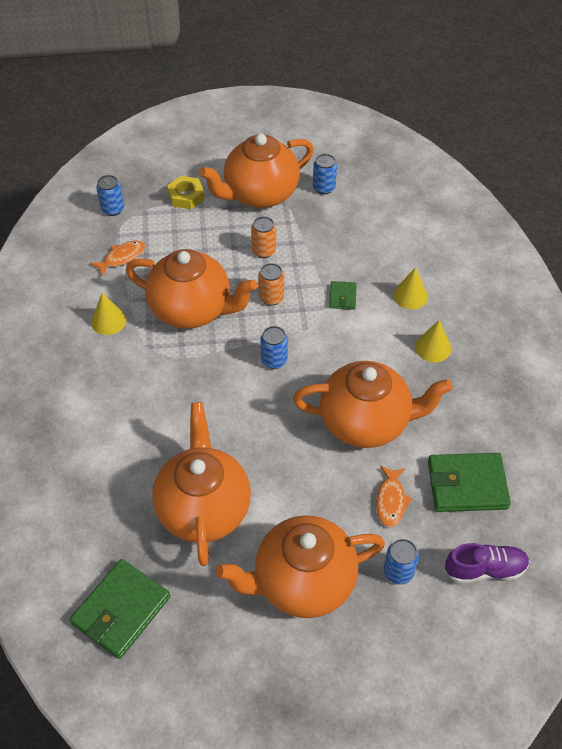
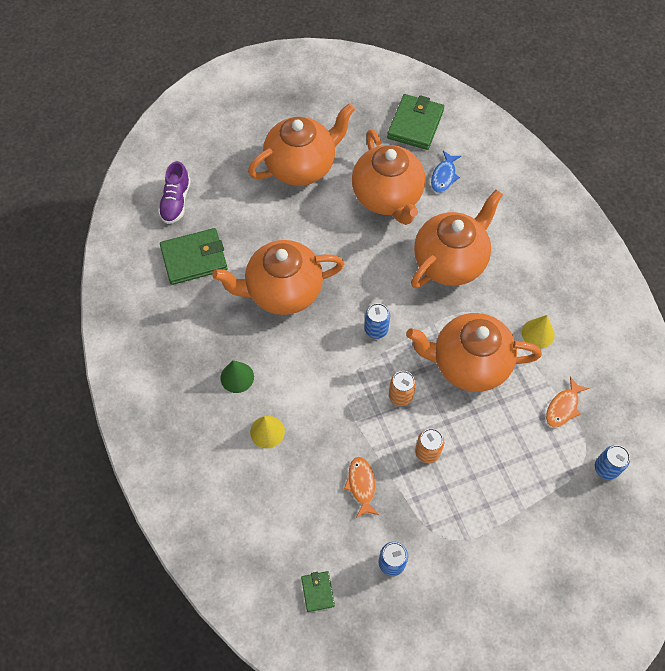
camera: 165 degrees right, 10 degrees up
yellow nut [167,176,205,209] -> none
orange teapot [199,134,314,208] -> orange teapot moved to [411,190,503,288]
green wallet [329,281,357,310] -> green wallet moved to [301,571,335,612]
orange fish [376,465,412,527] -> orange fish moved to [344,457,379,518]
blue can [384,539,419,584] -> none
yellow cone [415,320,451,362] -> green cone [220,360,254,393]
purple shoe [444,543,530,583] -> purple shoe turned 60 degrees counterclockwise [158,161,191,224]
none -> blue fish [431,151,461,193]

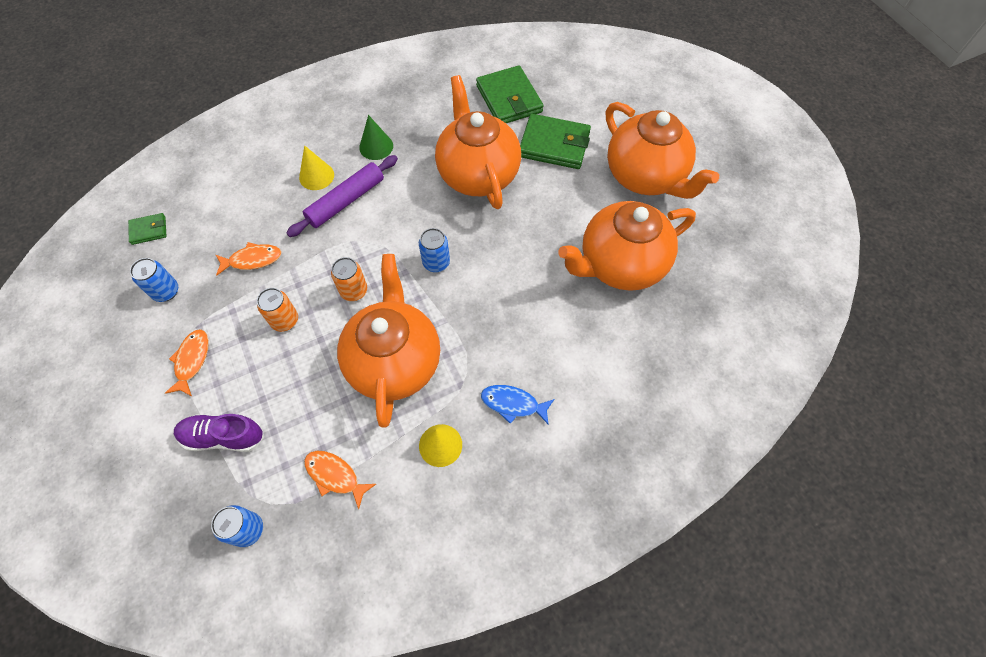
camera: 85 degrees right, 0 degrees up
purple shoe [158,161,191,224] -> purple shoe moved to [174,414,264,452]
green wallet [387,94,444,150] -> green wallet moved to [520,114,591,169]
orange teapot [411,190,503,288] -> none
blue fish [431,151,461,193] -> blue fish moved to [481,385,555,425]
none -> orange fish [165,329,209,396]
none -> purple rolling pin [286,155,398,237]

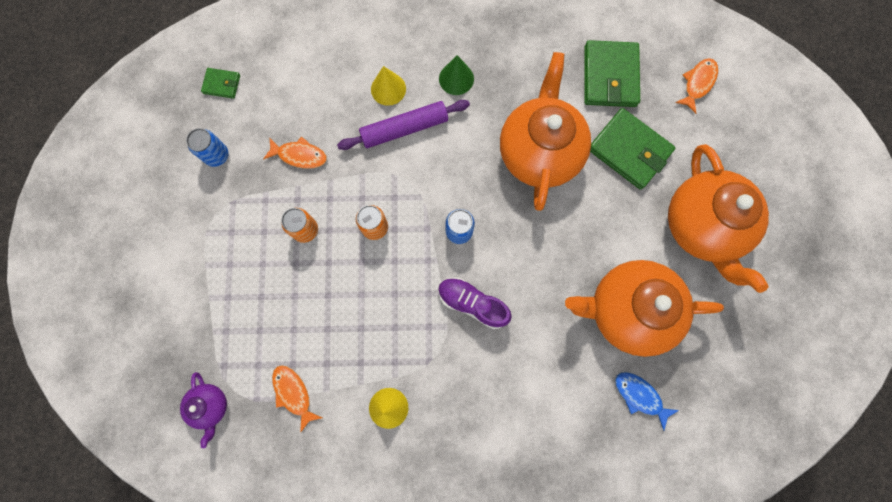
camera: 25 degrees right, 15 degrees up
orange fish [165,329,209,396] -> orange fish moved to [675,58,718,114]
purple shoe [174,414,264,452] -> purple shoe moved to [438,277,512,329]
blue can [211,505,263,547] -> purple teapot [180,372,227,448]
orange teapot [337,254,440,427] -> none
blue fish [481,385,555,425] -> blue fish moved to [615,372,679,431]

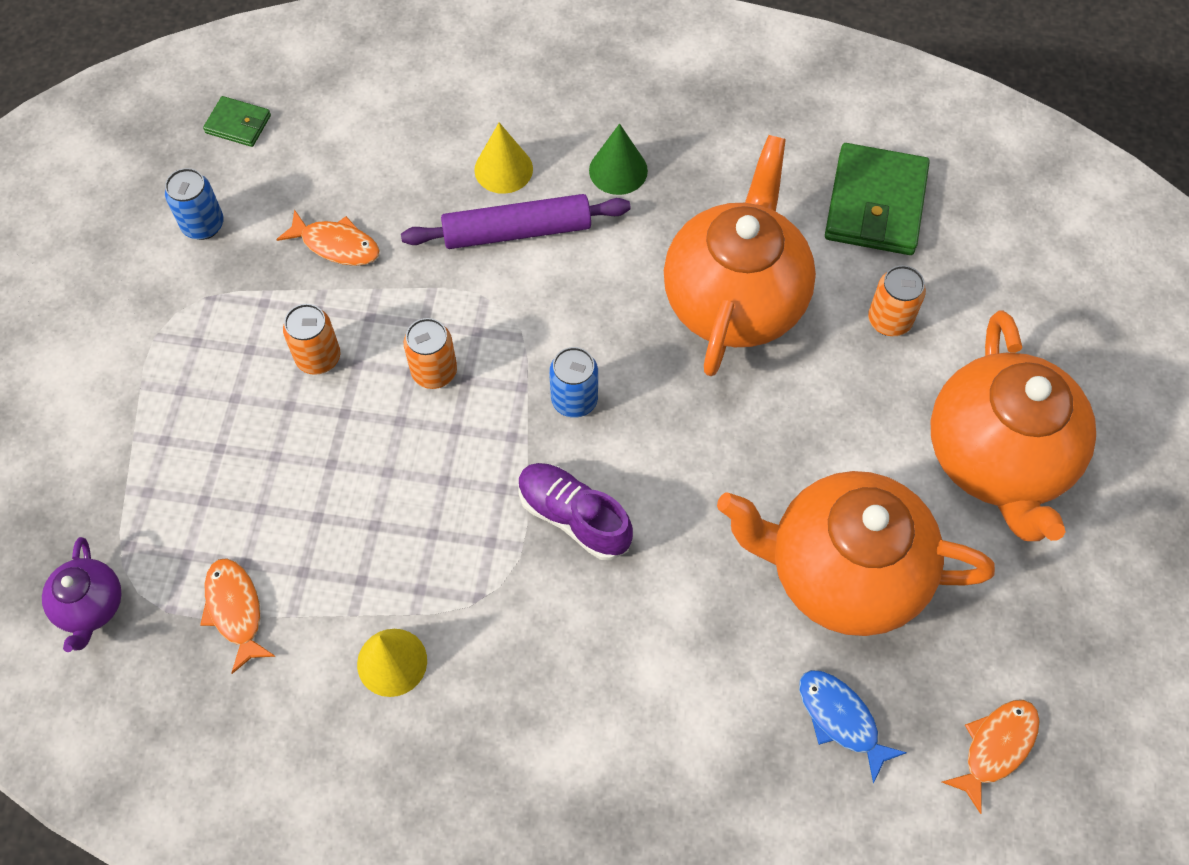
camera: 10 degrees right, 15 degrees down
green wallet [590,108,675,190] -> orange can [868,265,926,336]
orange fish [675,58,718,114] -> orange fish moved to [942,700,1040,814]

